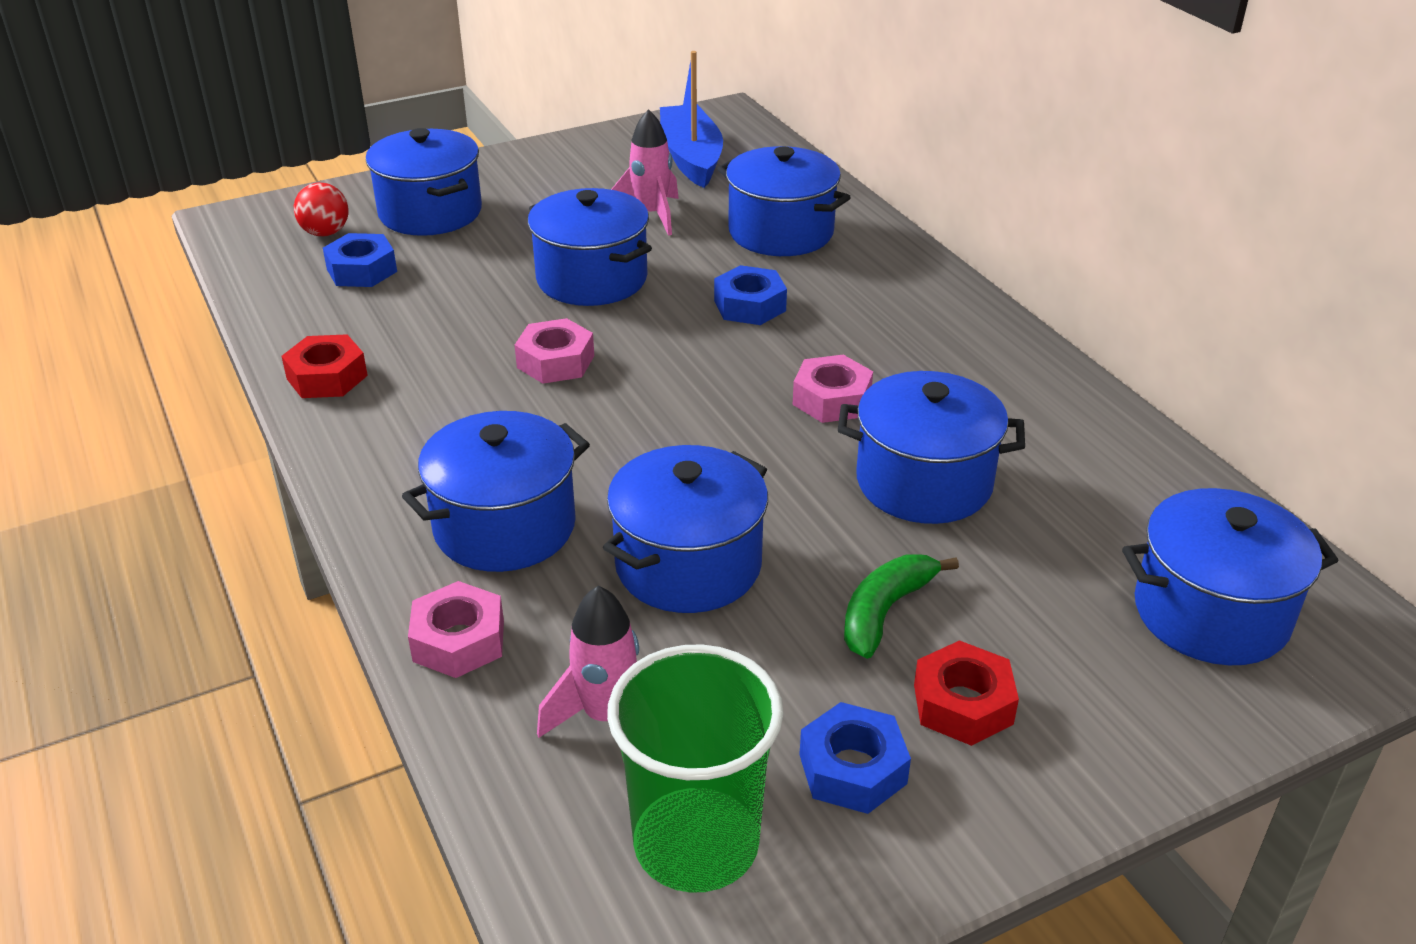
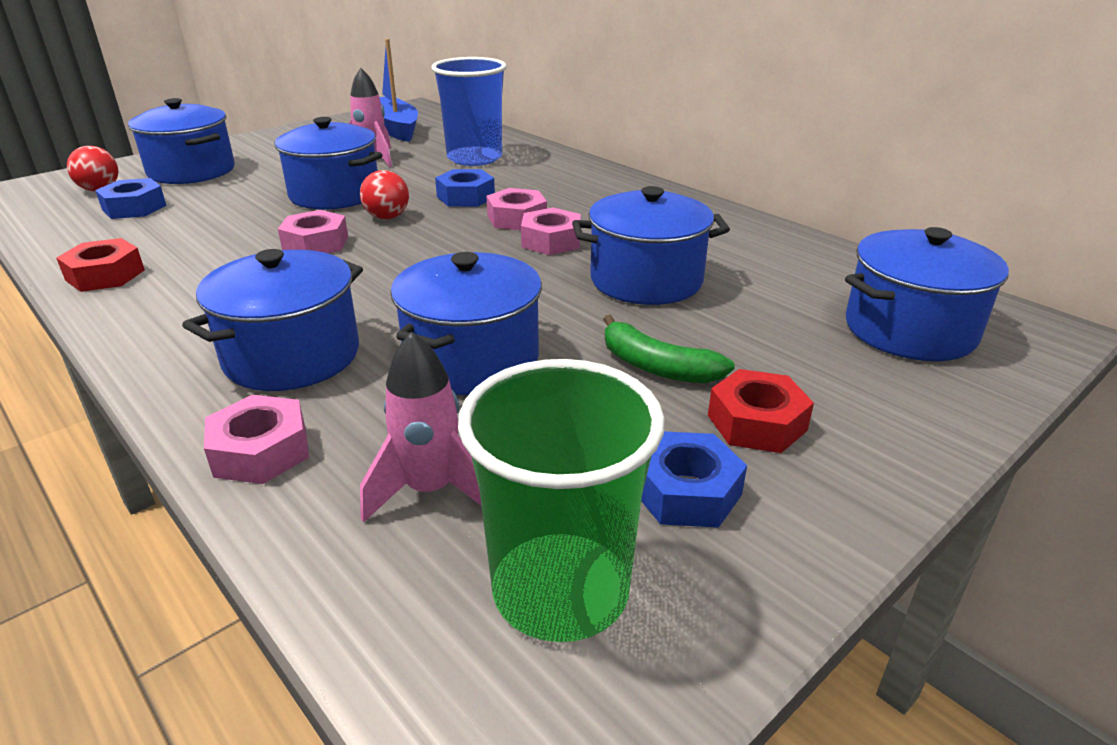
camera: 15 degrees left, 5 degrees down
blue pot [718,146,851,256] -> blue cup [431,57,507,166]
green banana [844,554,959,659] -> green banana turned 75 degrees counterclockwise [603,315,735,383]
none -> red ball [360,170,409,219]
none -> pink nut [486,188,547,230]

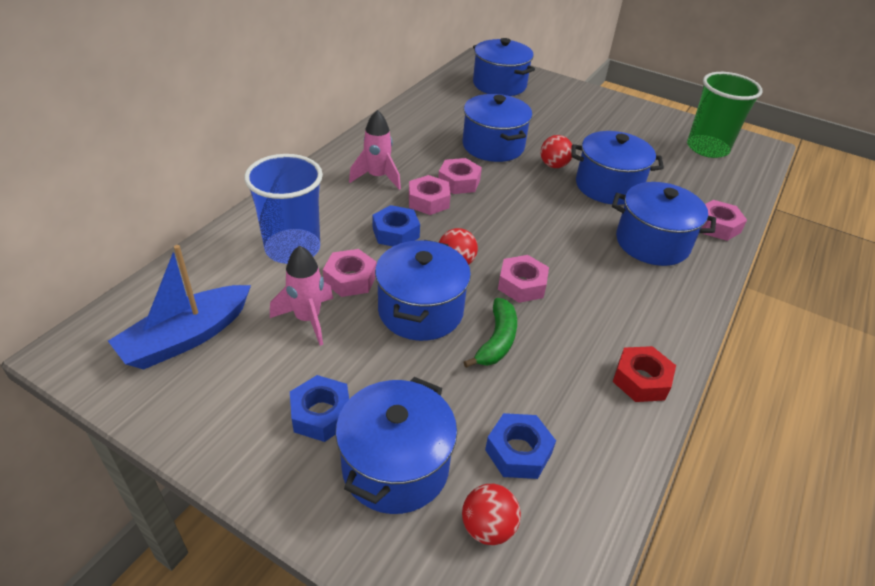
camera: 110 degrees left, 10 degrees up
pink rocket [360,332,481,523] -> pink rocket moved to [349,110,401,190]
green banana [603,315,735,383] -> green banana moved to [464,298,517,368]
blue nut [641,431,747,528] -> blue nut moved to [290,375,349,442]
red nut [708,369,814,453] -> none
none -> pink nut [323,249,377,297]
none -> red ball [540,135,572,168]

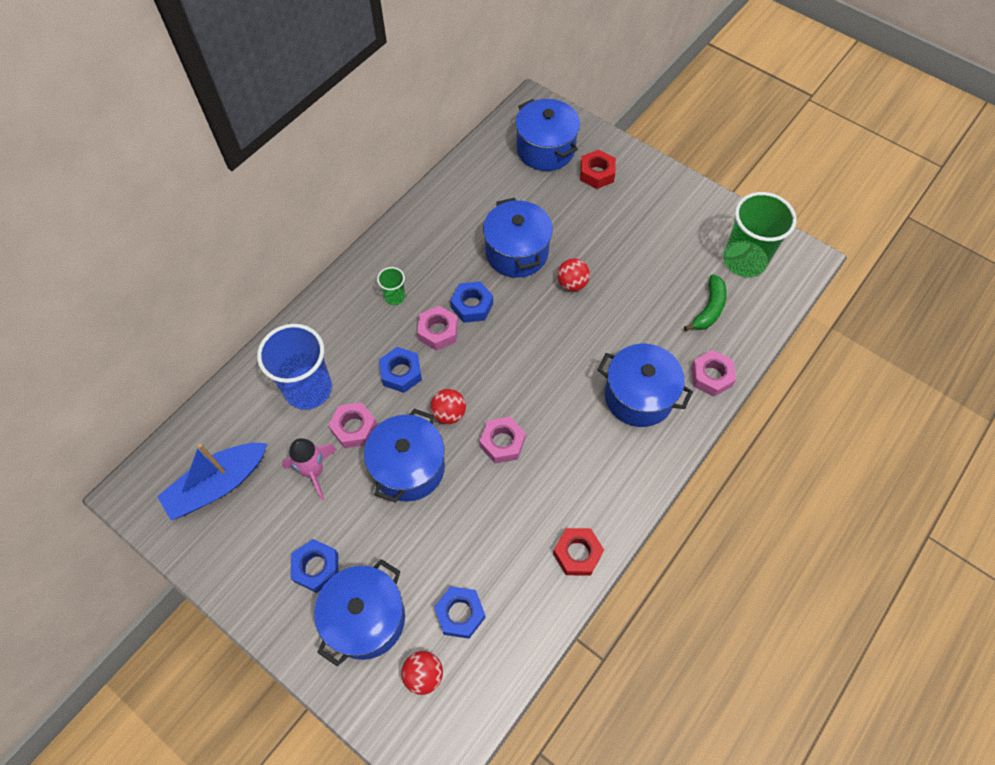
camera: 10 degrees right, 20 degrees up
pink rocket [349,110,401,190] -> green cup [377,267,405,305]
pink nut [438,158,482,194] -> blue nut [450,281,493,323]
green banana [464,298,517,368] -> green banana moved to [684,274,727,331]
blue pot [572,131,664,205] -> none
none -> red nut [580,150,616,189]

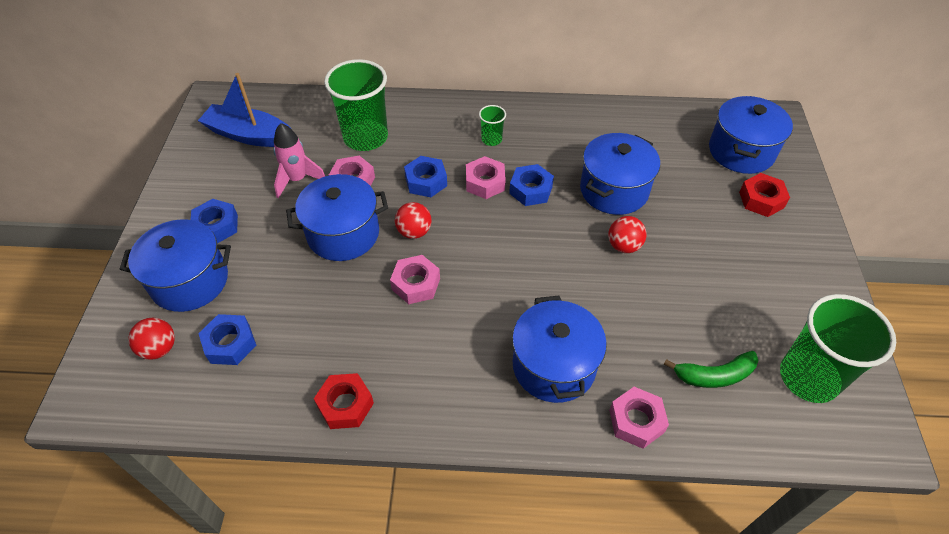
camera: 55 degrees right, 10 degrees down
blue cup [257,324,332,410] -> green cup [324,59,388,151]

